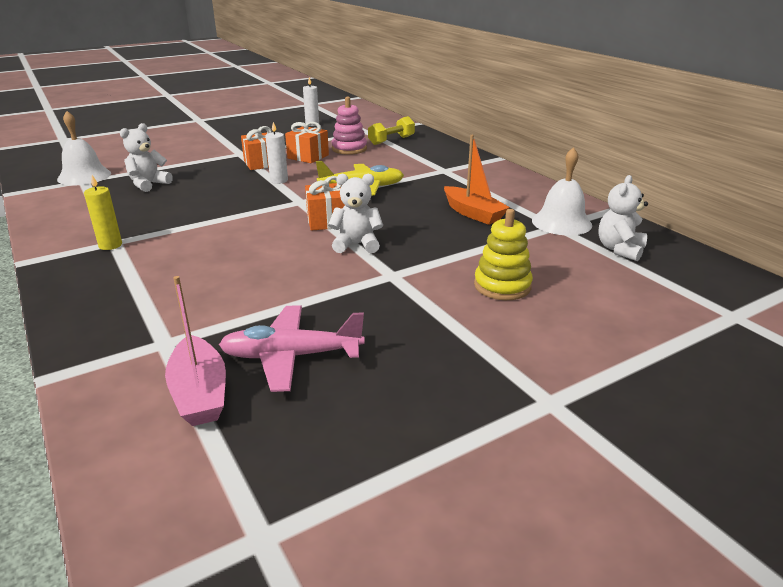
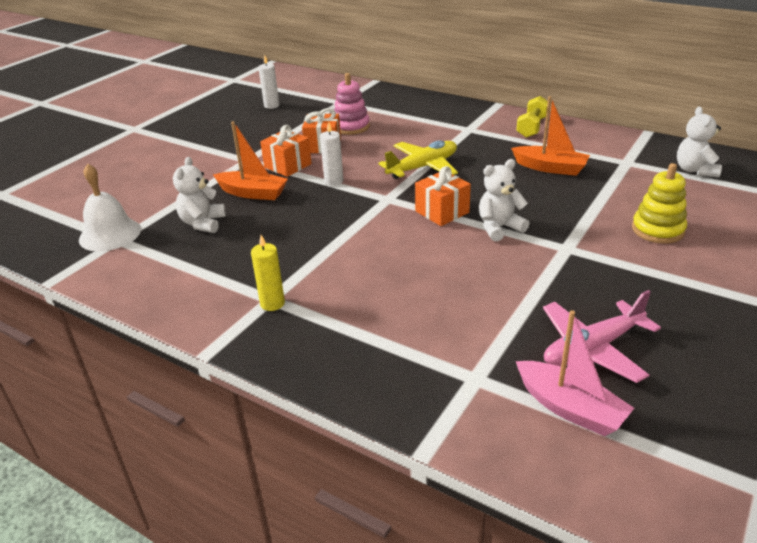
camera: 25 degrees left, 5 degrees up
yellow dumbbell [368,116,415,145] -> yellow dumbbell moved to [516,96,548,138]
white bell [532,147,592,235] -> none
none -> orange boat [213,121,288,200]

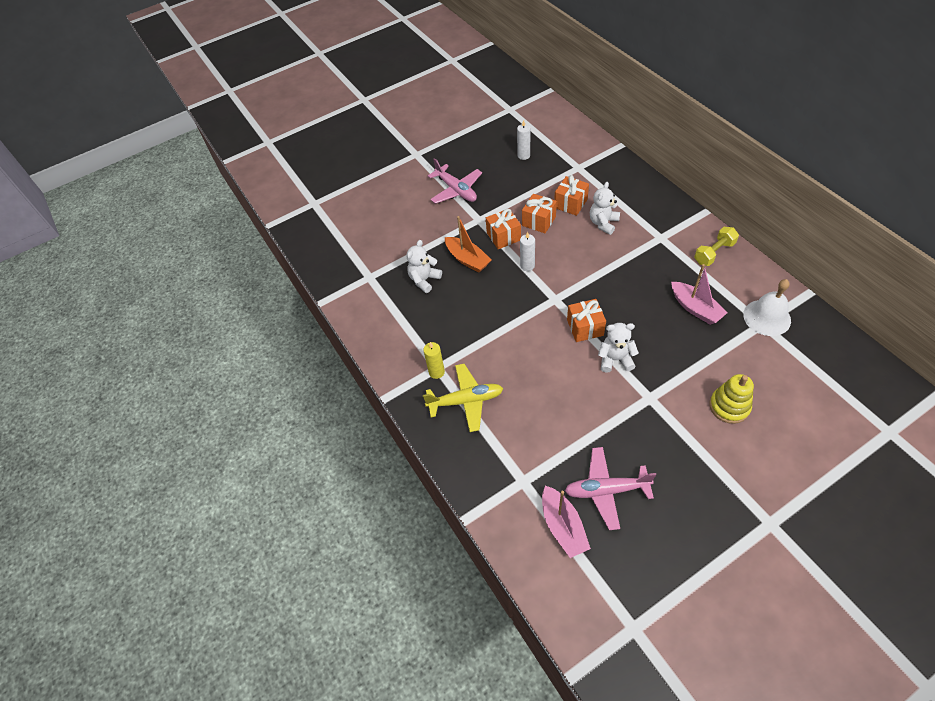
camera: 30 degrees right, 20 degrees up
white bell [79,163,141,251] -> white bell moved to [743,279,791,336]
pink stacking toy [334,73,370,135] -> orange gift [554,175,589,216]
yellow plane [378,140,458,179] -> yellow plane moved to [423,364,503,432]
orange boat [511,96,590,176] -> pink boat [671,264,728,325]
white teddy bear [677,106,722,178] -> white teddy bear moved to [590,182,620,235]
none -> pink plane [428,158,482,204]

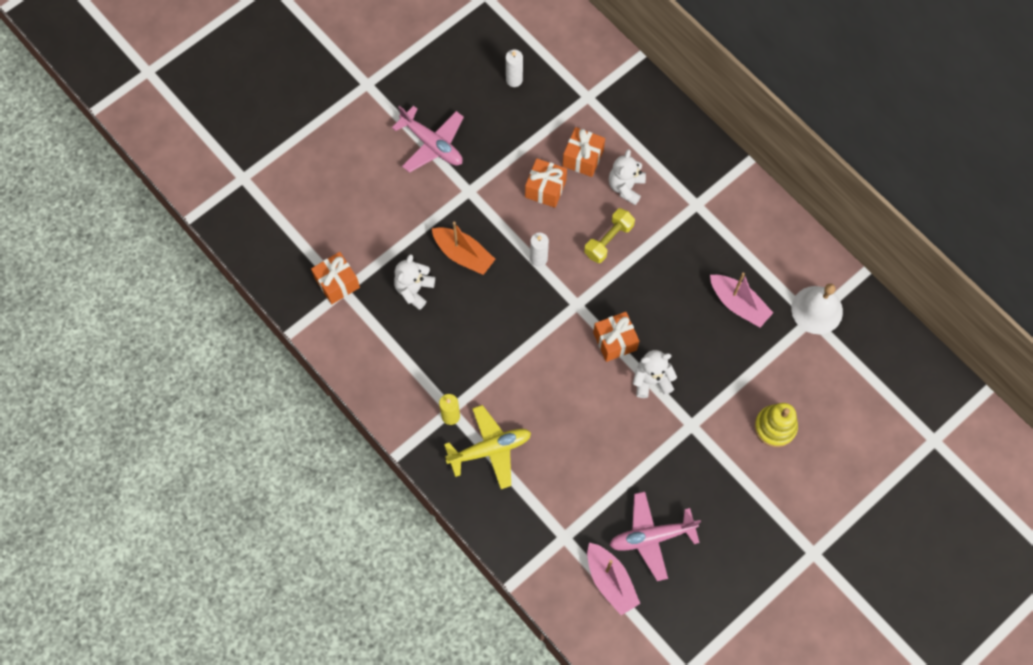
camera: 15 degrees left, 15 degrees up
orange gift [486,208,521,249] -> orange gift moved to [311,252,360,304]
yellow dumbbell [694,227,739,266] -> yellow dumbbell moved to [584,208,635,263]

